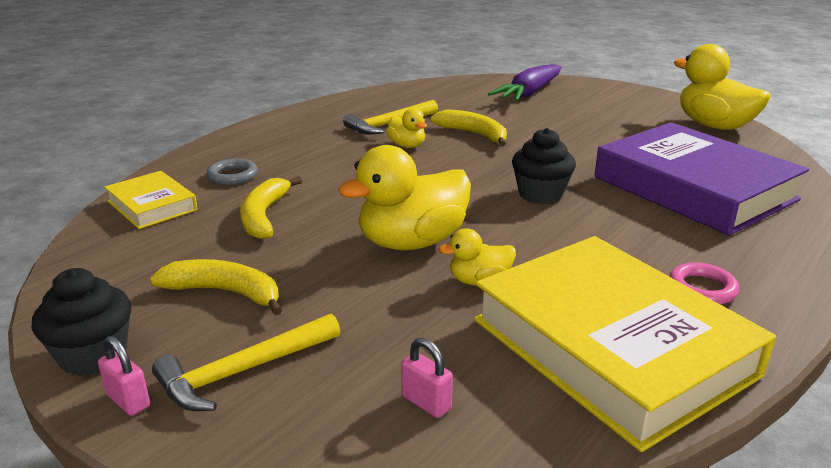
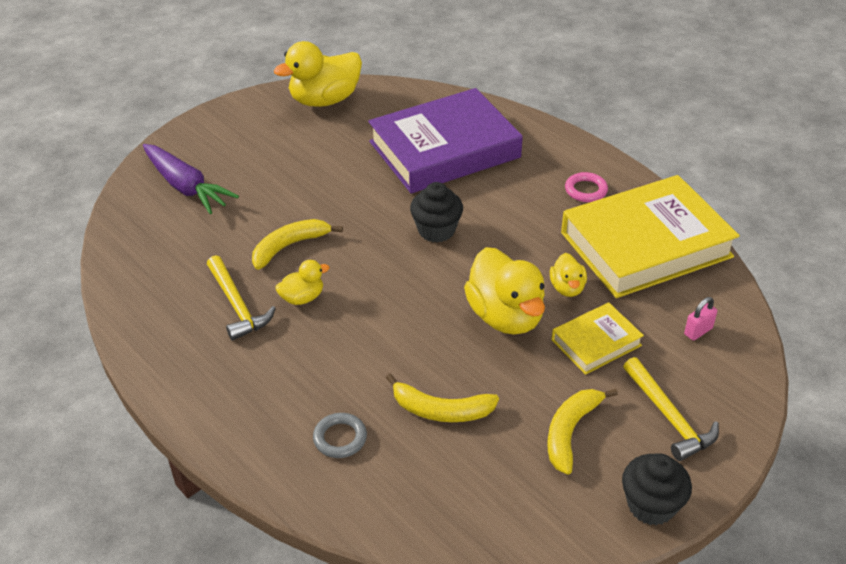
camera: 80 degrees left, 15 degrees up
pink padlock [98,336,150,416] -> none
yellow book [104,171,198,229] -> yellow book moved to [552,302,644,375]

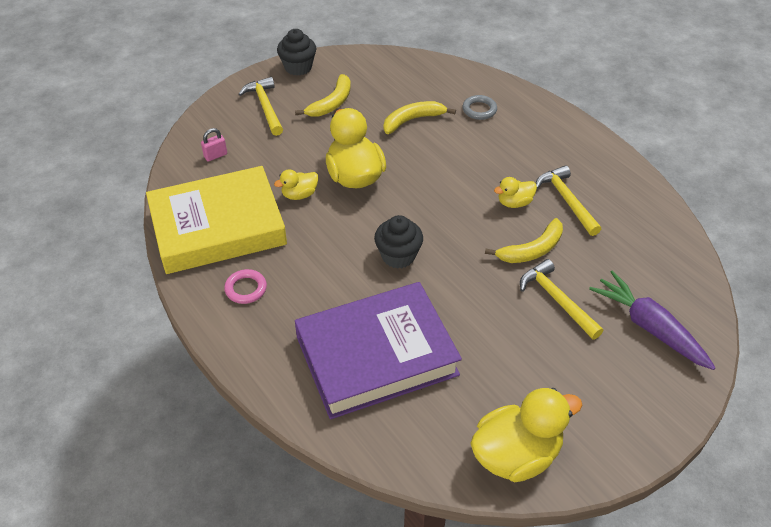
camera: 175 degrees left, 5 degrees up
yellow banana [386,374,499,422] -> yellow banana turned 45 degrees counterclockwise [383,101,456,134]
yellow duck [550,253,587,297] -> yellow duck turned 120 degrees counterclockwise [274,169,318,200]
yellow book [552,302,644,375] -> none
none -> yellow hammer [520,259,603,339]

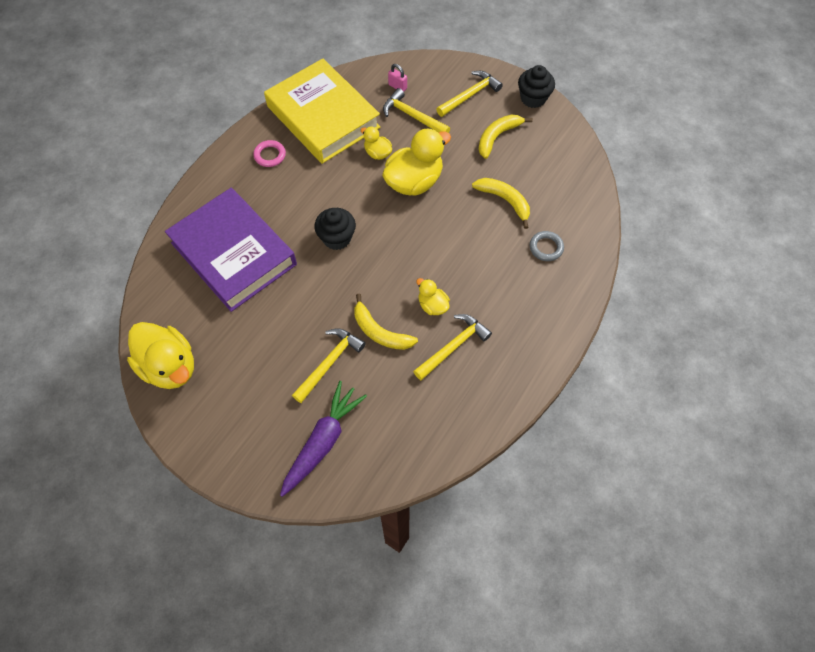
camera: 70 degrees right, 15 degrees up
yellow banana [295,74,351,117] -> yellow banana turned 120 degrees clockwise [478,115,533,159]
none -> yellow hammer [383,88,450,133]

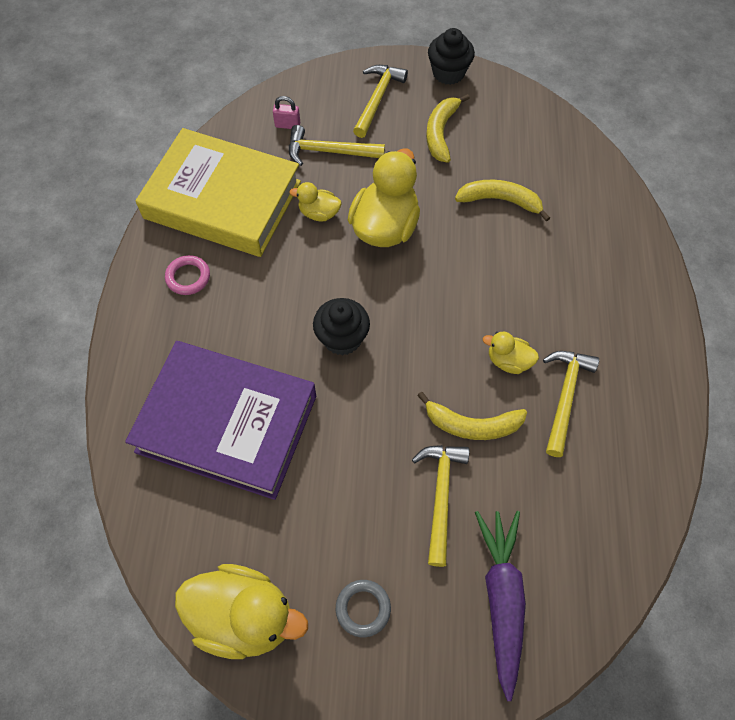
camera: 30 degrees left, 0 degrees up
grey ring [530,231,564,261] -> grey ring moved to [336,580,391,637]

